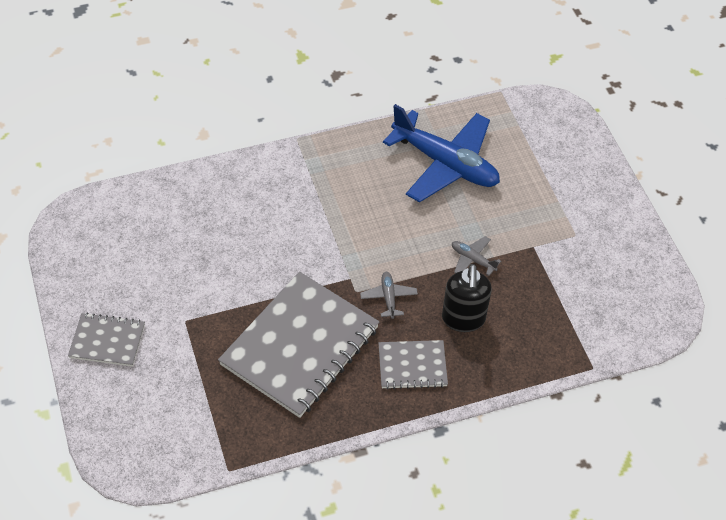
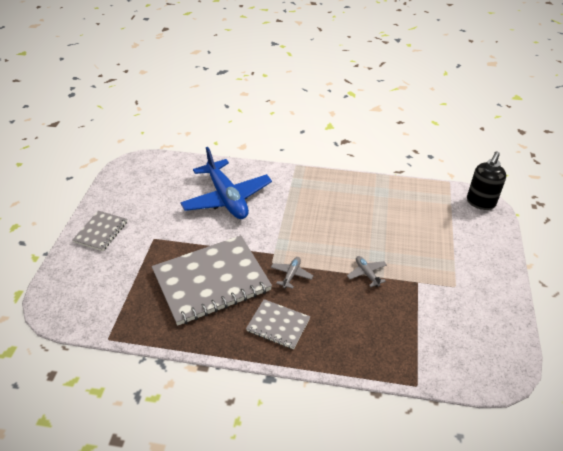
camera: 30 degrees right, 10 degrees down
grey notebook [68,313,145,367] -> grey notebook turned 75 degrees clockwise [73,211,127,251]
blue plane [383,104,500,202] -> blue plane moved to [180,147,272,219]
black soap dispenser [442,264,492,332] -> black soap dispenser moved to [467,151,506,210]

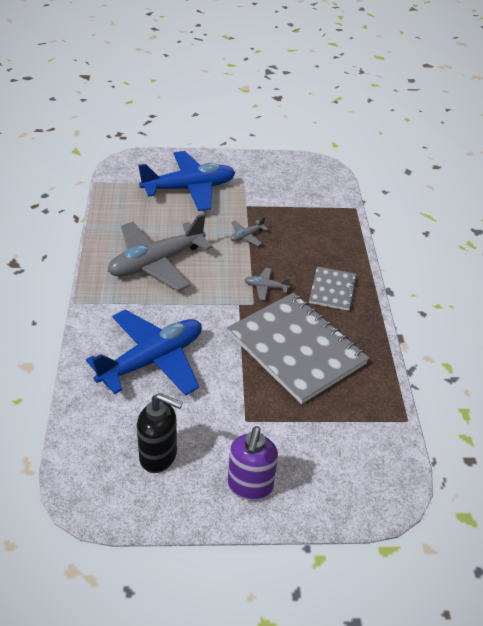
camera: 105 degrees left, 0 degrees up
grey notebook [73,211,127,251] -> purple soap dispenser [228,426,278,501]
black soap dispenser [467,151,506,210] -> black soap dispenser moved to [137,393,183,473]
none -> grey plane [108,214,213,291]
none -> blue plane [138,151,236,211]

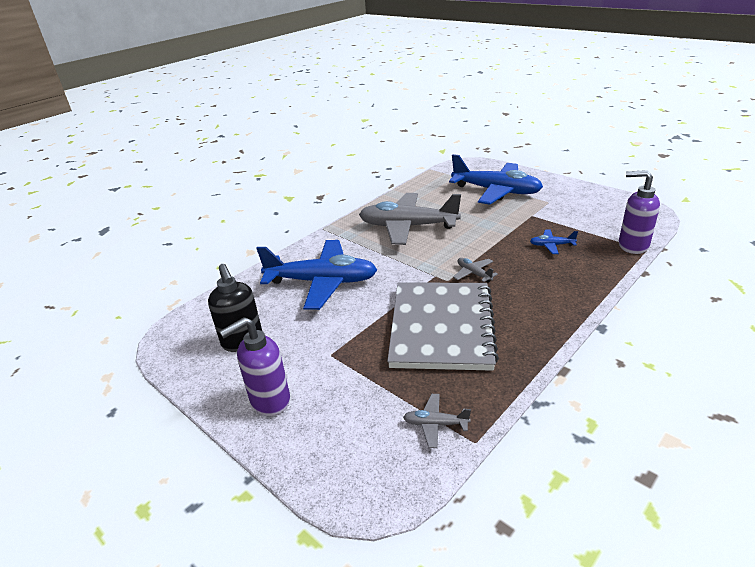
camera: 50 degrees right, 10 degrees down
grey plane [230,217,268,246] -> grey plane moved to [403,394,471,448]
grey notebook [309,267,357,311] -> none
none -> blue plane [530,230,578,254]
none -> purple soap dispenser [619,170,660,254]

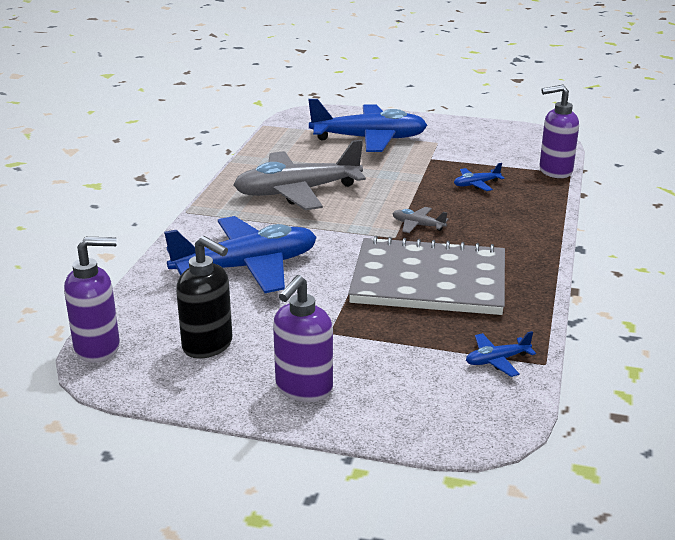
camera: 30 degrees left, 5 degrees down
grey notebook [387,282,499,371] -> grey notebook turned 60 degrees counterclockwise [348,236,505,315]
grey plane [403,394,471,448] -> blue plane [466,331,536,377]
none -> purple soap dispenser [64,237,120,363]

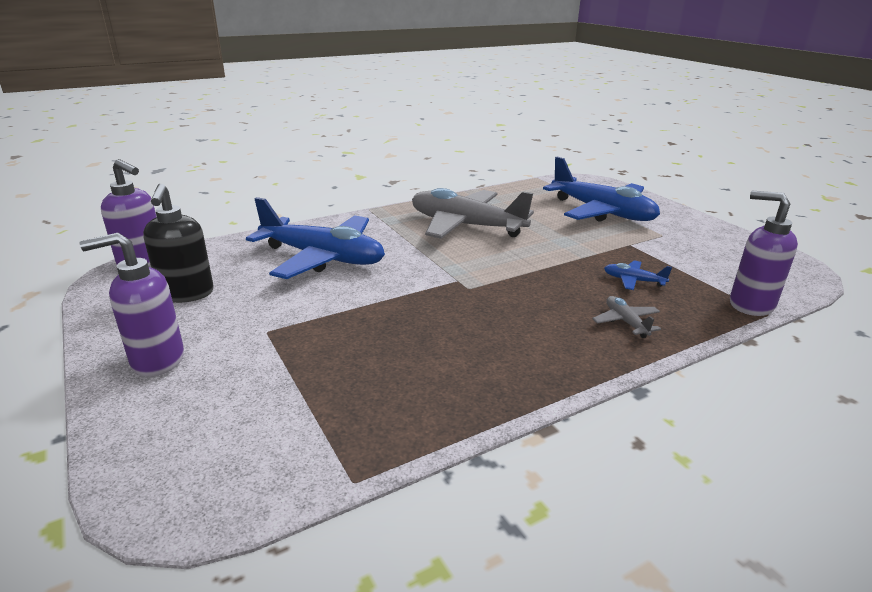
camera: 45 degrees right, 0 degrees up
grey notebook [348,236,505,315] -> none
grey plane [392,207,448,233] -> grey plane moved to [592,296,661,338]
blue plane [466,331,536,377] -> none

